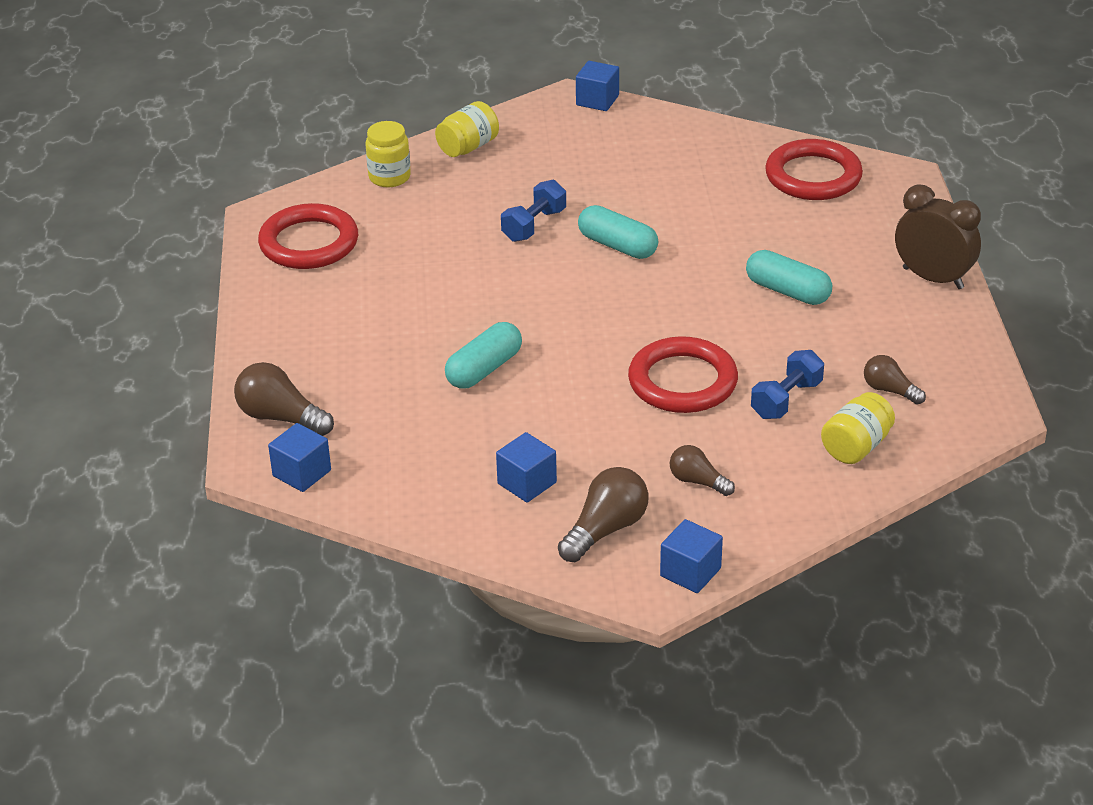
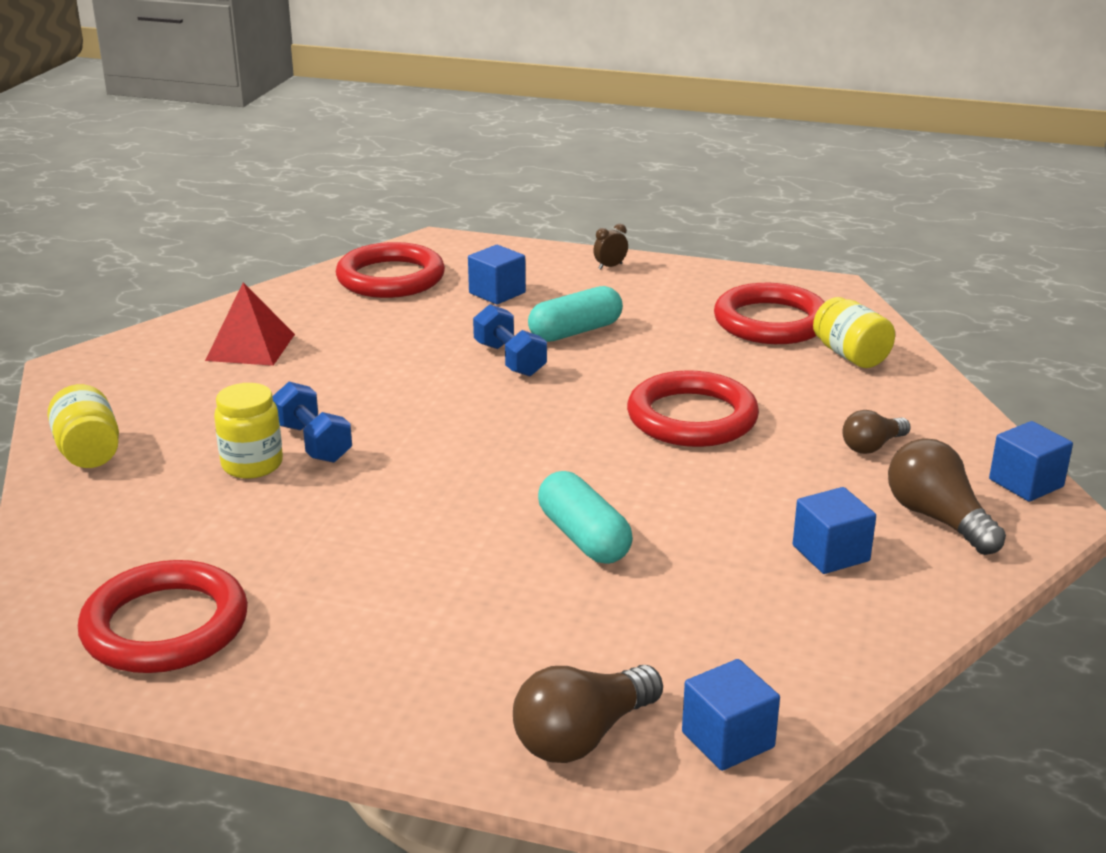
camera: 70 degrees left, 10 degrees down
yellow jar [366,121,411,187] -> yellow jar moved to [214,383,283,479]
blue cube [576,61,619,111] -> blue cube moved to [468,245,526,304]
turquoise capsule [578,205,658,259] -> none
blue dumbbell [751,350,824,419] -> blue dumbbell moved to [473,304,547,376]
brown light bulb [864,355,926,405] -> red ring [714,283,825,344]
brown clock [895,184,981,289] -> brown clock [593,224,628,269], size x0.42
none -> red pyramid [205,282,295,366]

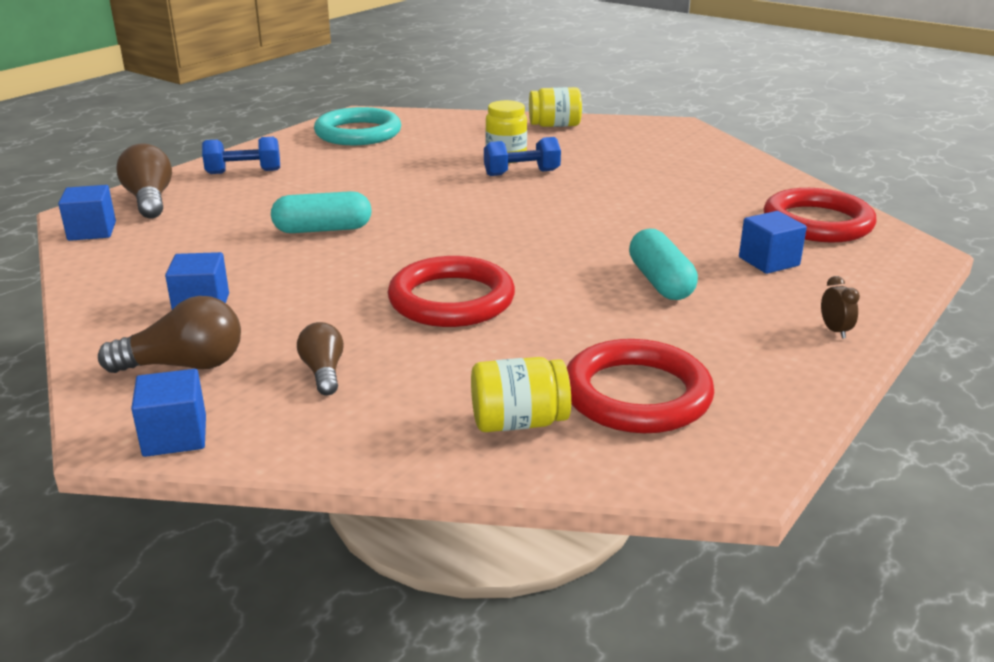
camera: 110 degrees right, 0 degrees up
red ring [78,560,248,673] -> turquoise ring [314,107,401,145]
red pyramid [205,282,295,366] -> none
blue dumbbell [473,304,547,376] -> blue dumbbell moved to [202,137,280,174]

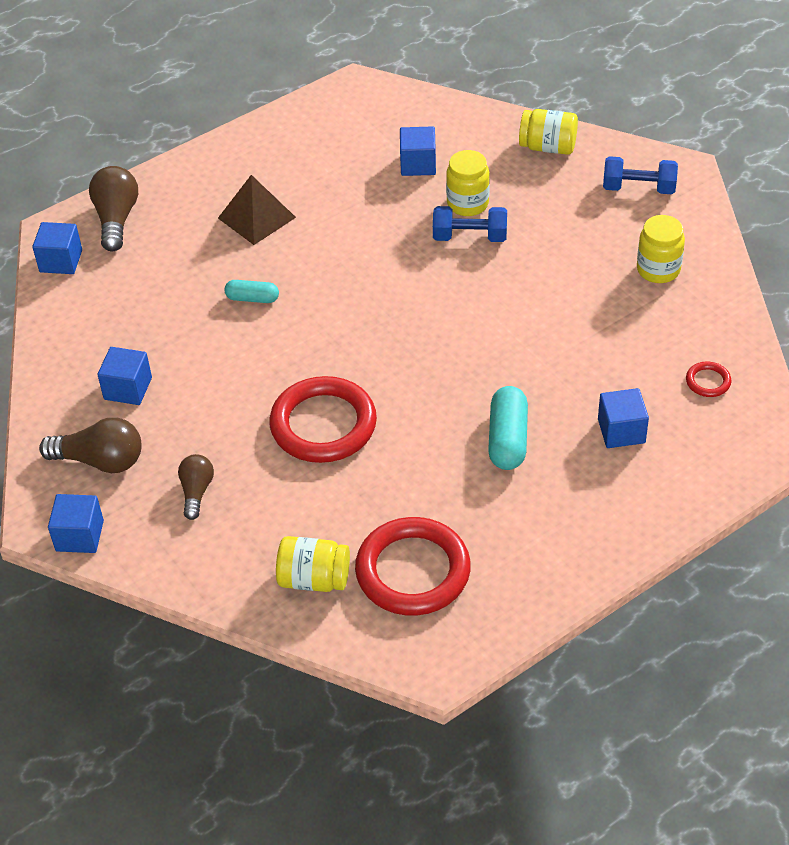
camera: 20 degrees right, 20 degrees up
blue dumbbell [202,137,280,174] -> blue dumbbell moved to [603,156,678,194]
turquoise capsule [271,191,372,233] -> turquoise capsule [225,280,279,303], size x0.61
turquoise ring [314,107,401,145] -> none
red ring [764,188,876,242] -> red ring [686,362,731,397], size x0.43
brown clock [821,276,860,339] -> none
none -> brown pyramid [218,175,296,245]
none -> blue cube [400,126,436,176]
none -> yellow jar [637,215,685,283]

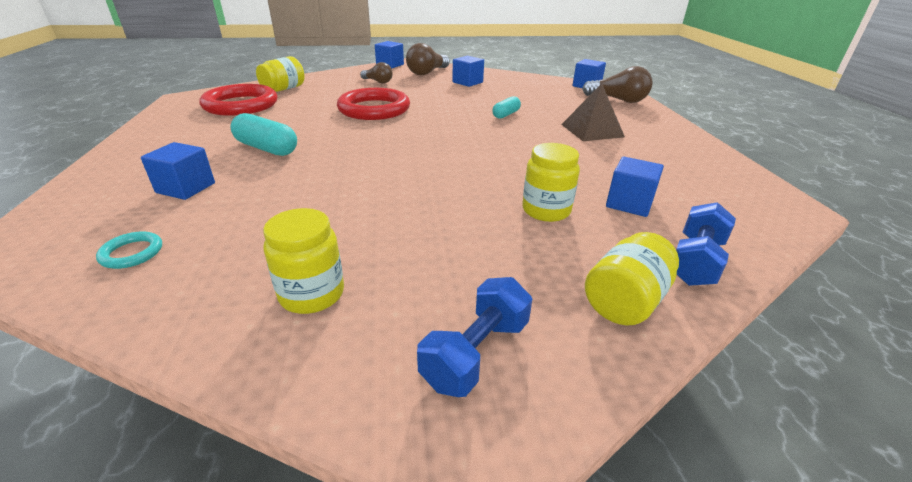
camera: 115 degrees right, 15 degrees down
blue dumbbell [433,206,507,242] -> blue dumbbell moved to [676,202,736,286]
red ring [686,362,731,397] -> turquoise ring [96,231,162,269]

